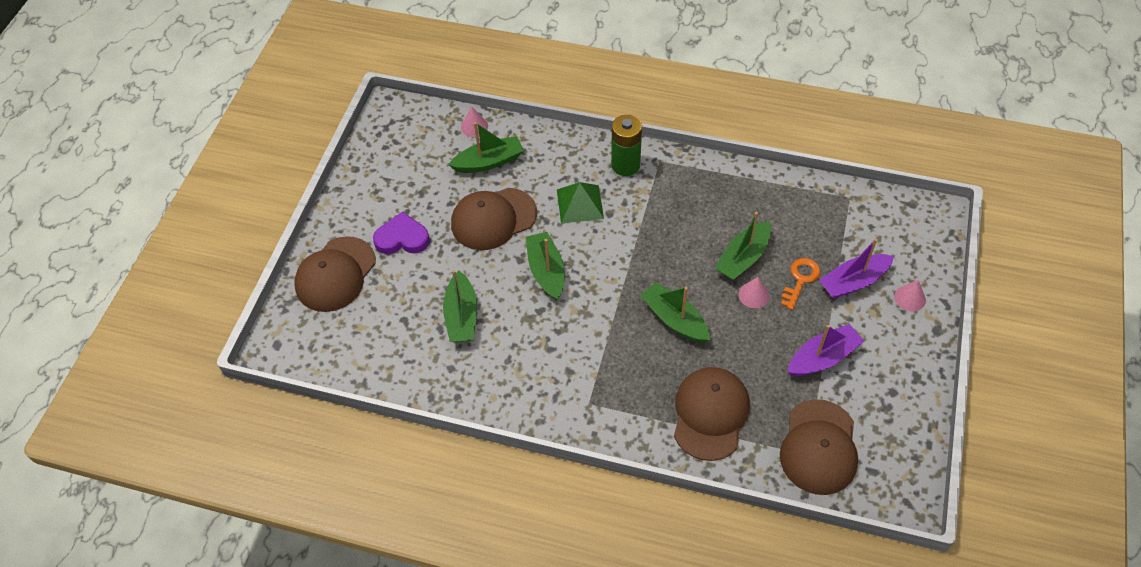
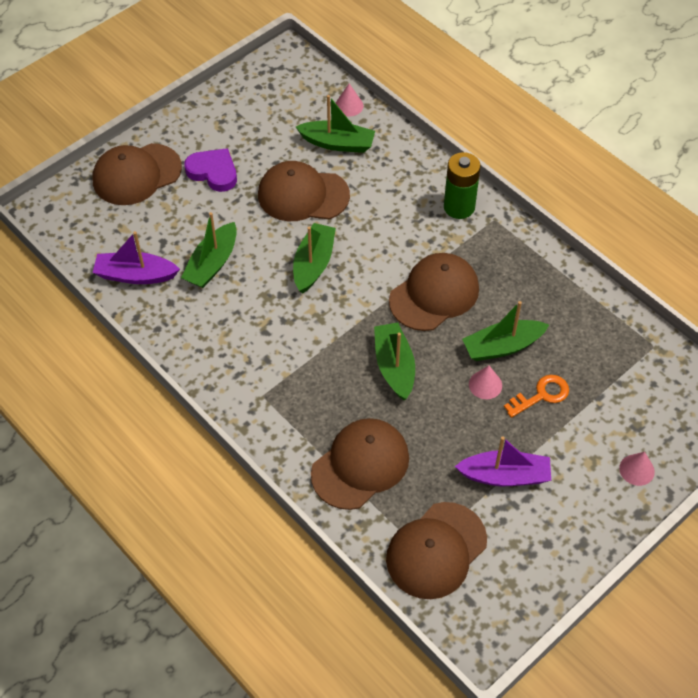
camera: 30 degrees right, 0 degrees up
green pyramid [557,182,604,223] -> none
purple boat [819,239,894,299] -> purple boat moved to [93,231,180,284]
none -> brown cap [389,253,479,331]

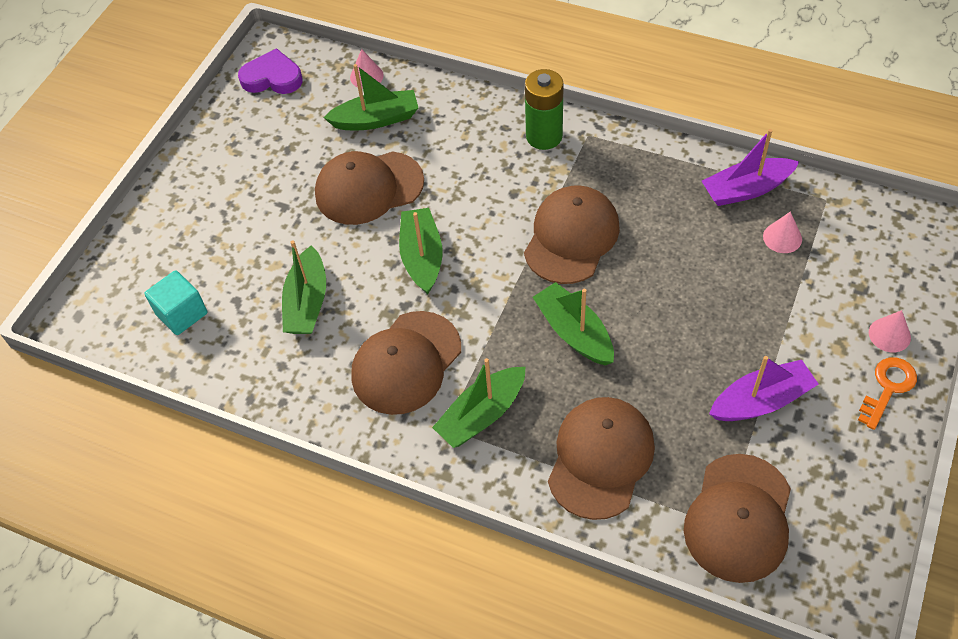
camera: 20 degrees left, 0 degrees up
brown cap [92,143,182,205] -> brown cap moved to [351,311,461,415]
purple boat [93,231,180,284] -> purple boat moved to [702,129,799,206]
purple heart [184,148,237,192] -> purple heart moved to [238,48,303,94]
green boat [462,301,549,361] -> green boat moved to [432,358,525,448]
pink cone [469,365,502,399] -> pink cone moved to [763,212,802,253]
orange key [504,375,569,418] -> orange key moved to [858,357,917,430]
none -> turquoise cube [144,270,208,335]

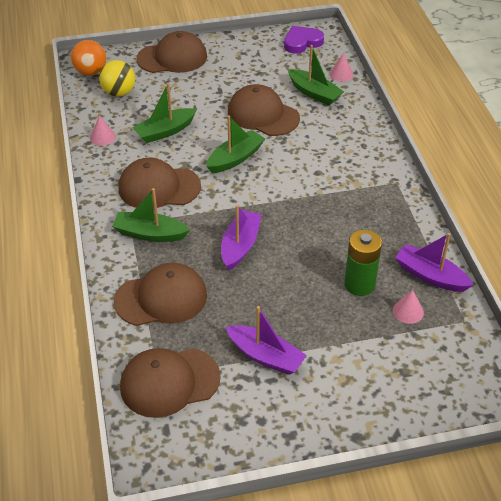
camera: 50 degrees right, 10 degrees down
turquoise cube [144,270,208,335] -> yellow ball [99,60,135,97]
purple heart [238,48,303,94] -> purple heart turned 90 degrees counterclockwise [284,26,324,54]
brown cap [524,185,620,284] -> brown cap moved to [137,31,207,73]
green battery [525,69,564,150] -> green battery moved to [344,230,382,296]
green boat [532,282,614,365] -> purple boat [221,205,262,270]
orange key [858,357,917,430] -> none
pink cone [869,310,911,352] -> pink cone moved to [90,115,116,146]
none -> orange ball [71,40,106,76]

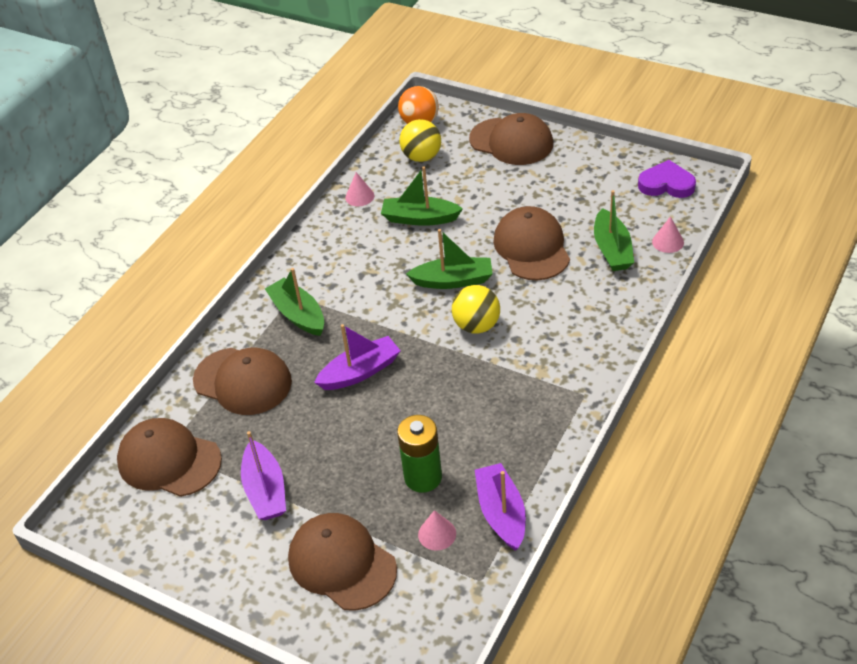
camera: 45 degrees right, 0 degrees up
brown cap [118,157,201,209] -> brown cap moved to [288,513,397,611]
none -> yellow ball [452,285,500,334]

